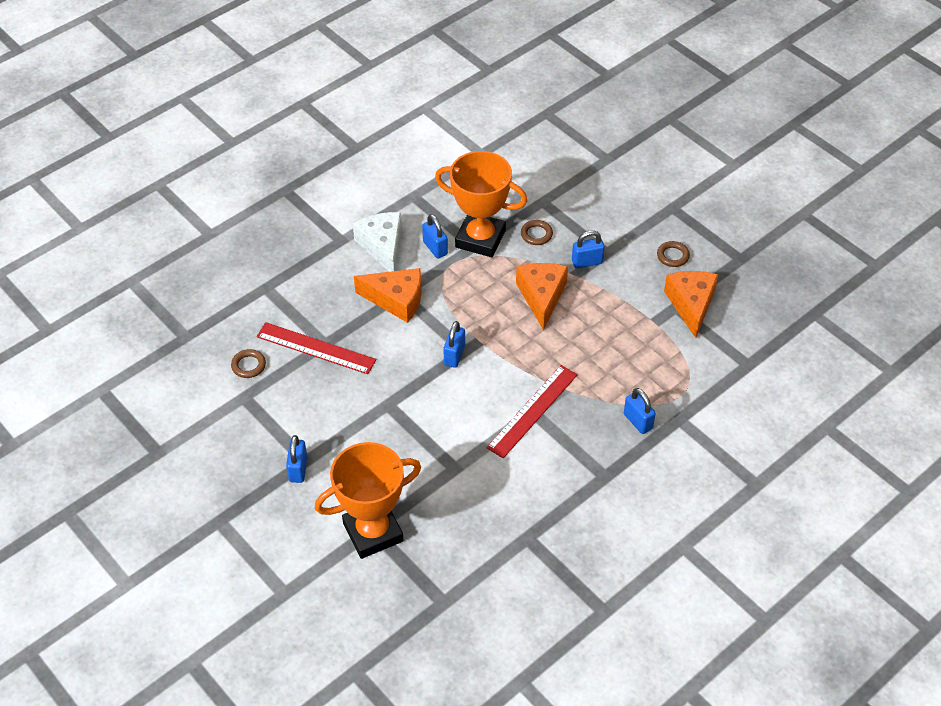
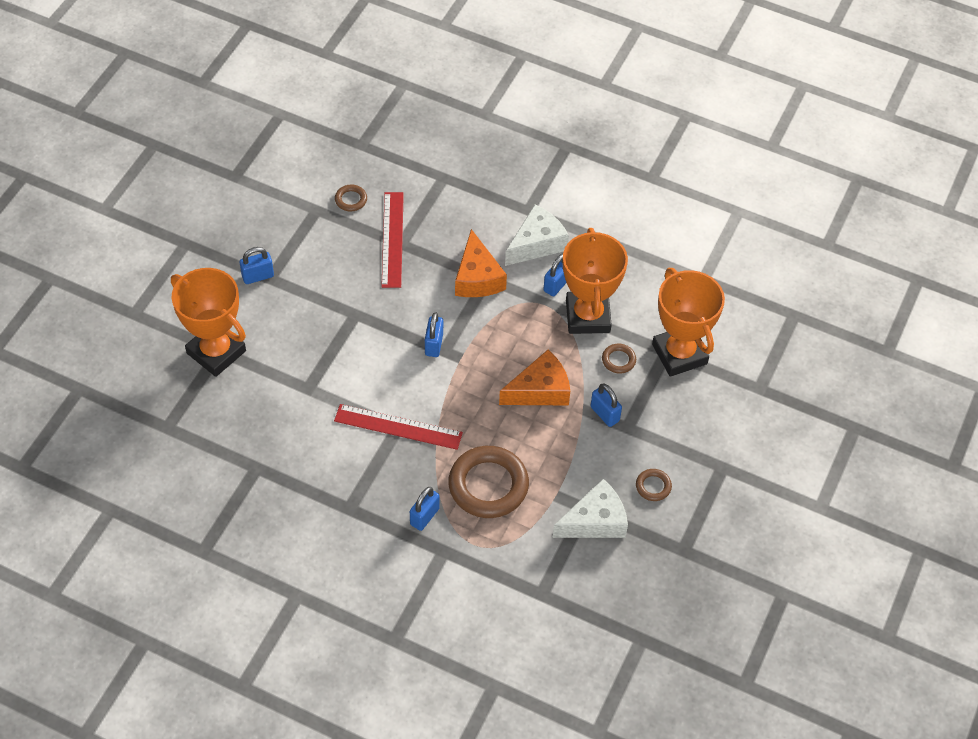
camera: 65 degrees right, 5 degrees up
blue padlock [443,321,465,367] -> blue padlock turned 75 degrees counterclockwise [425,312,443,357]
orange cheese [664,271,718,338] -> white cheese [553,479,628,538]
none -> brown ring [448,446,529,518]
none -> orange trophy [652,268,725,377]

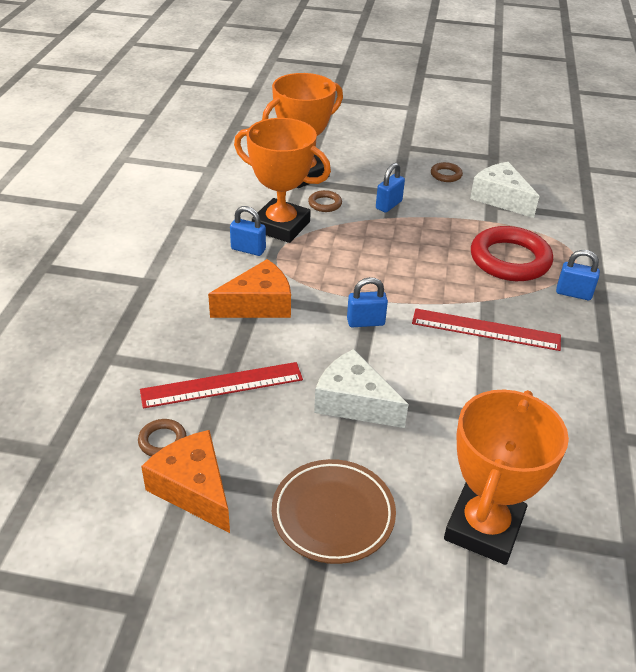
camera: 105 degrees left, 15 degrees down
blue padlock [240,247,274,284] -> brown plate [272,459,396,564]
red ruler [334,404,463,450] -> red ruler turned 75 degrees counterclockwise [412,308,561,351]
brown ring [448,446,529,518] -> red ring [471,226,553,281]
orange cheese [499,350,570,405] -> orange cheese moved to [141,430,230,533]
white cheese [505,205,569,266] -> white cheese moved to [314,349,408,428]
orange trophy [563,228,628,334] -> orange trophy turned 45 degrees clockwise [234,118,331,243]

